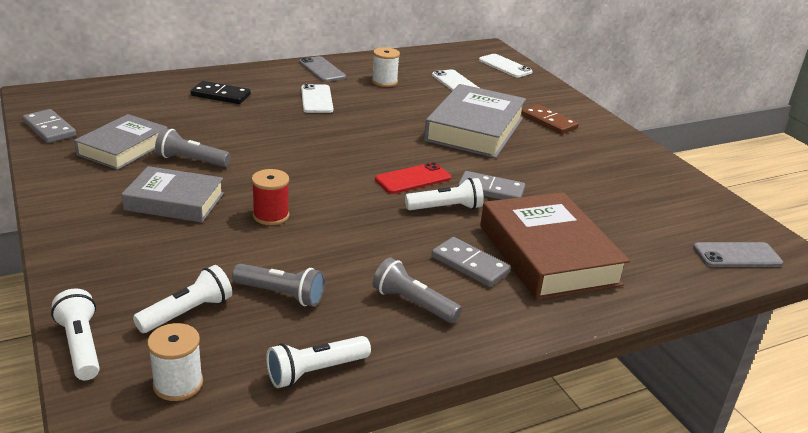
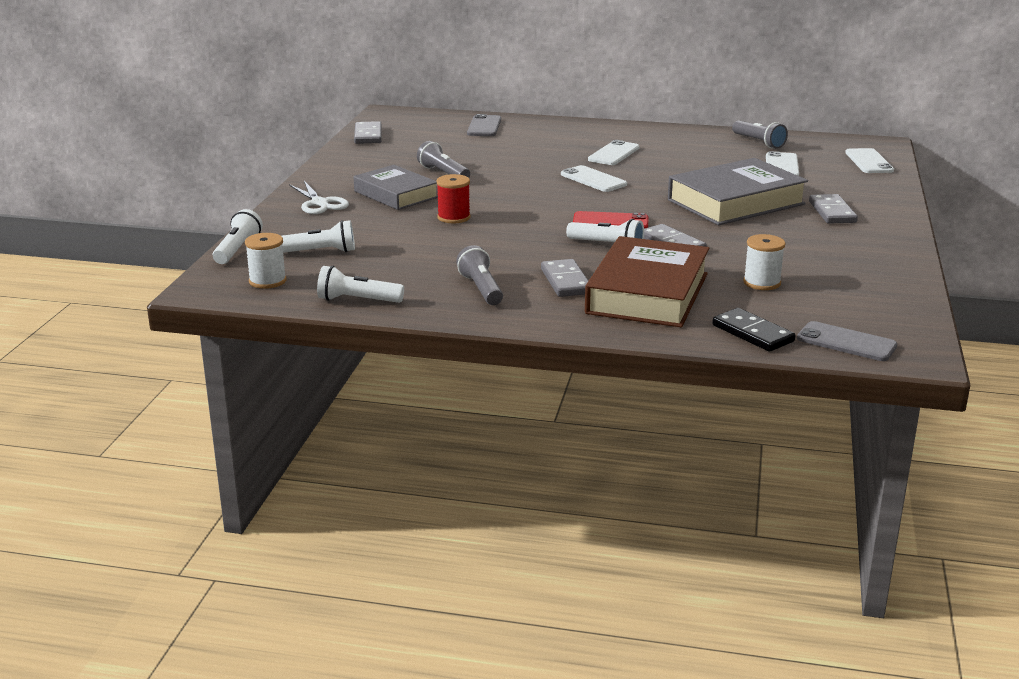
camera: 40 degrees right, 5 degrees down
grey book [74,114,168,170] -> none
black domino [190,81,251,104] -> black domino moved to [712,308,795,352]
grey flashlight [232,264,325,307] -> grey flashlight moved to [732,120,788,149]
grey phone [299,56,346,82] -> grey phone moved to [467,114,501,136]
white spool [372,47,400,87] -> white spool moved to [743,234,785,290]
brown domino [522,104,579,134] -> grey domino [809,194,858,224]
none -> white scissors [289,181,349,214]
none -> white phone [561,165,627,192]

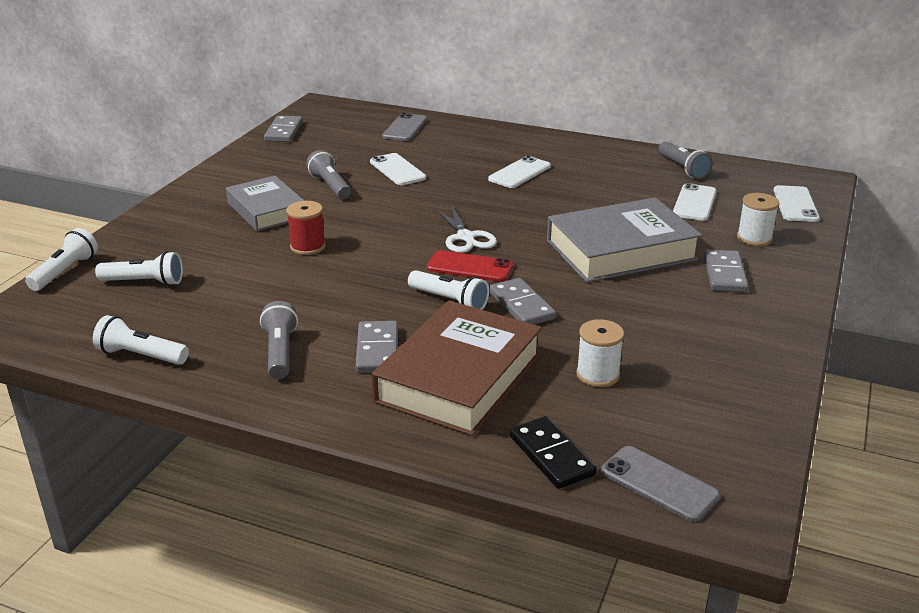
camera: 10 degrees right, 5 degrees up
white spool [245,233,286,289] -> white spool moved to [737,193,779,246]
white scissors [289,181,349,214] -> white scissors moved to [435,205,497,253]
white phone [561,165,627,192] -> white phone moved to [370,153,426,185]

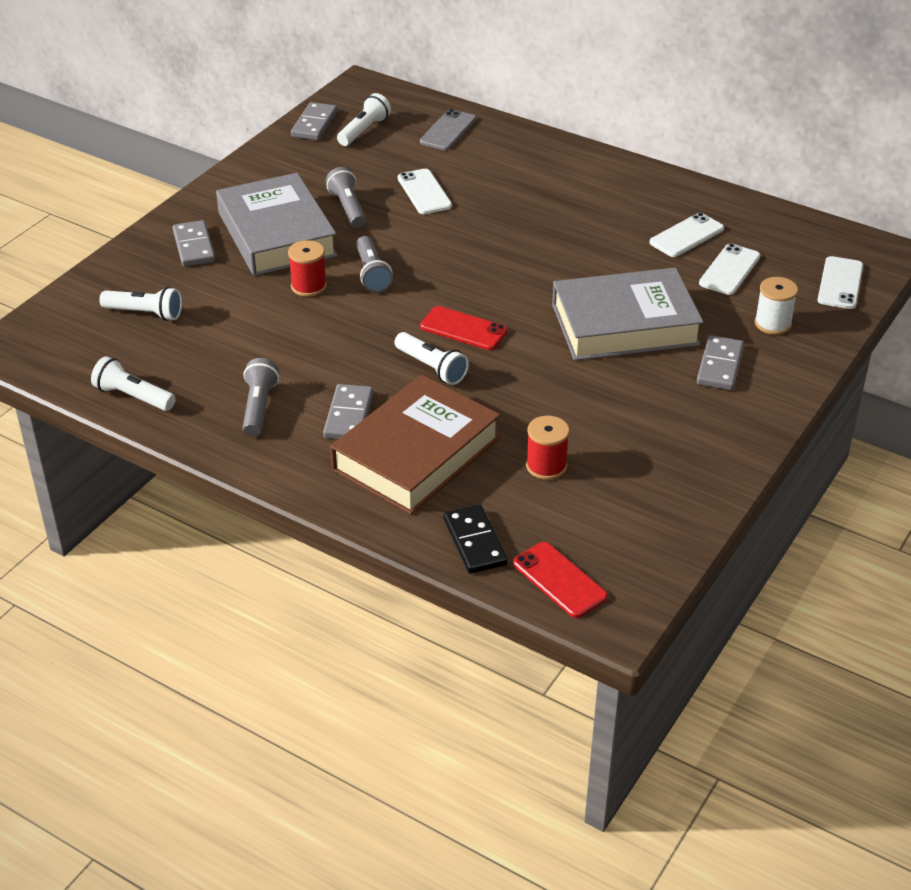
camera: 10 degrees right, 10 degrees up
white flashlight [25,228,98,291] -> white flashlight moved to [337,93,391,146]
grey book [226,176,304,231] -> grey book [216,173,338,276], size x1.54
white scissors [435,205,497,253] -> none
white phone [488,156,551,188] -> white phone moved to [649,213,724,257]
grey domino [489,278,556,324] -> grey domino moved to [173,220,215,267]
white spool [576,319,624,387] -> red spool [526,416,569,480]
grey phone [601,446,720,522] -> red phone [513,542,608,618]
grey flashlight [659,142,712,179] -> grey flashlight moved to [356,236,393,293]

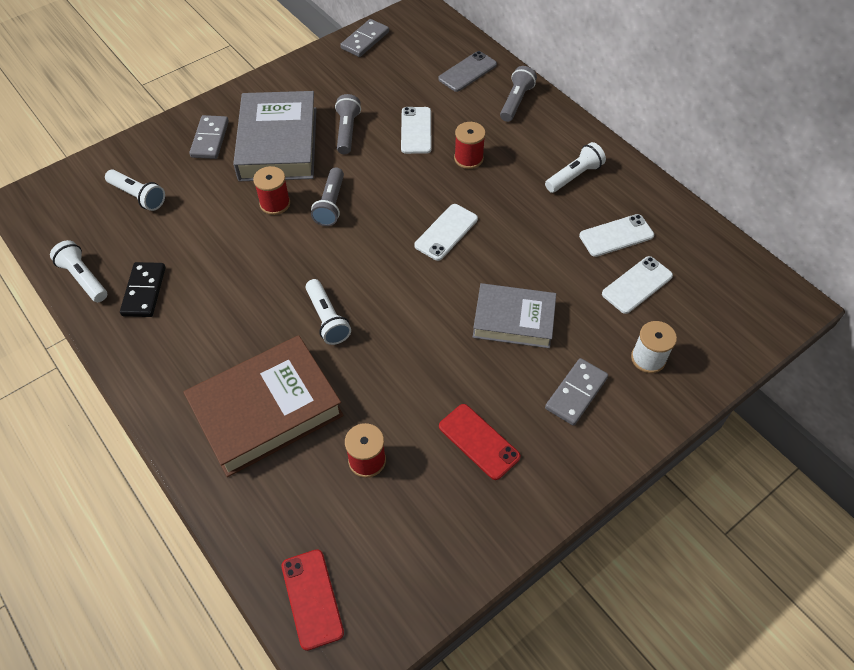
camera: 20 degrees right, 15 degrees up
grey flashlight [243,358,279,437] -> grey flashlight moved to [500,66,537,122]
grey domino [323,384,373,439] -> none
white flashlight [337,93,391,146] -> white flashlight moved to [545,142,606,193]
red phone [420,306,508,350] -> red phone moved to [439,404,521,480]
black domino [444,504,508,574] -> black domino moved to [120,262,166,317]
grey book [552,267,704,361] -> grey book [473,283,556,348], size x0.65
white phone [817,256,863,309] -> white phone moved to [414,204,478,261]
none -> red spool [454,122,486,169]

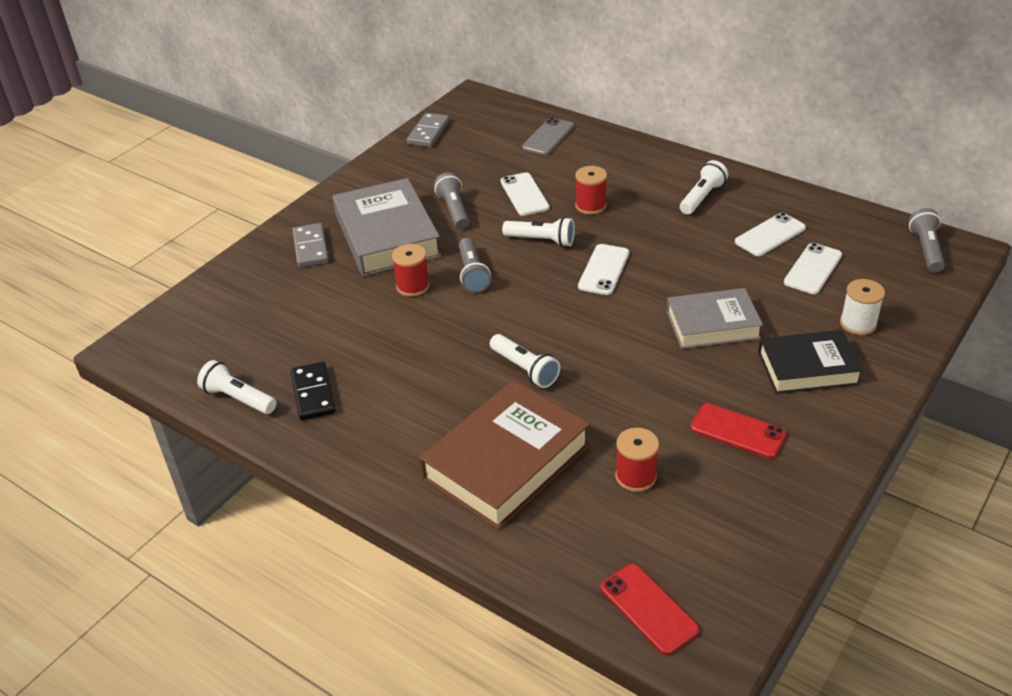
camera: 15 degrees left, 15 degrees down
white flashlight [105,169,165,211] -> white flashlight moved to [502,217,575,247]
grey flashlight [500,66,537,122] -> grey flashlight moved to [909,208,945,273]
grey domino [545,358,608,426] -> black book [758,330,863,394]

